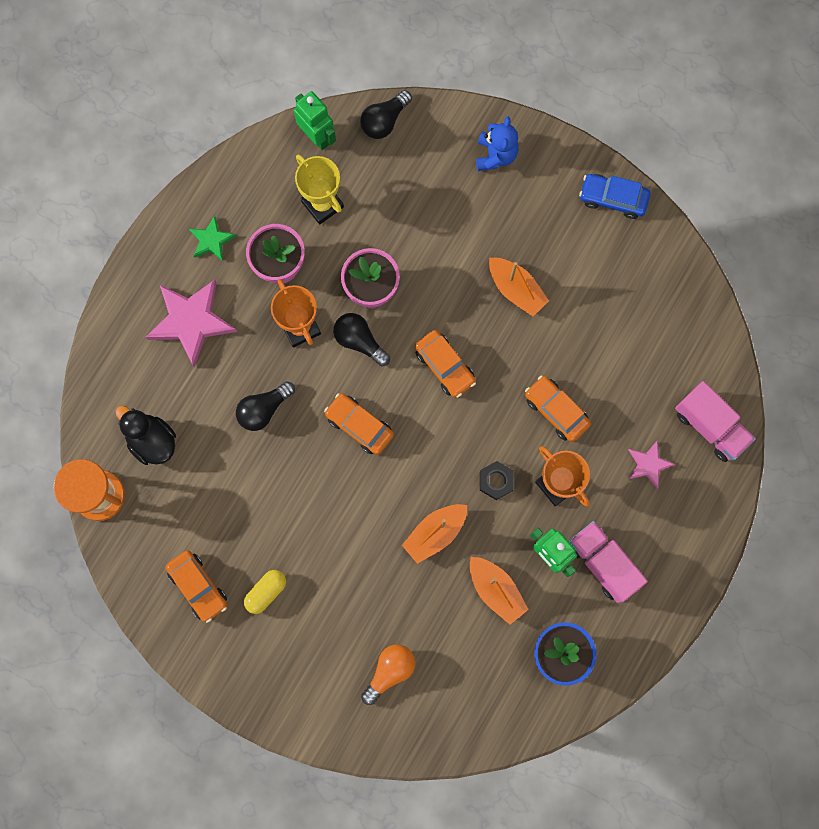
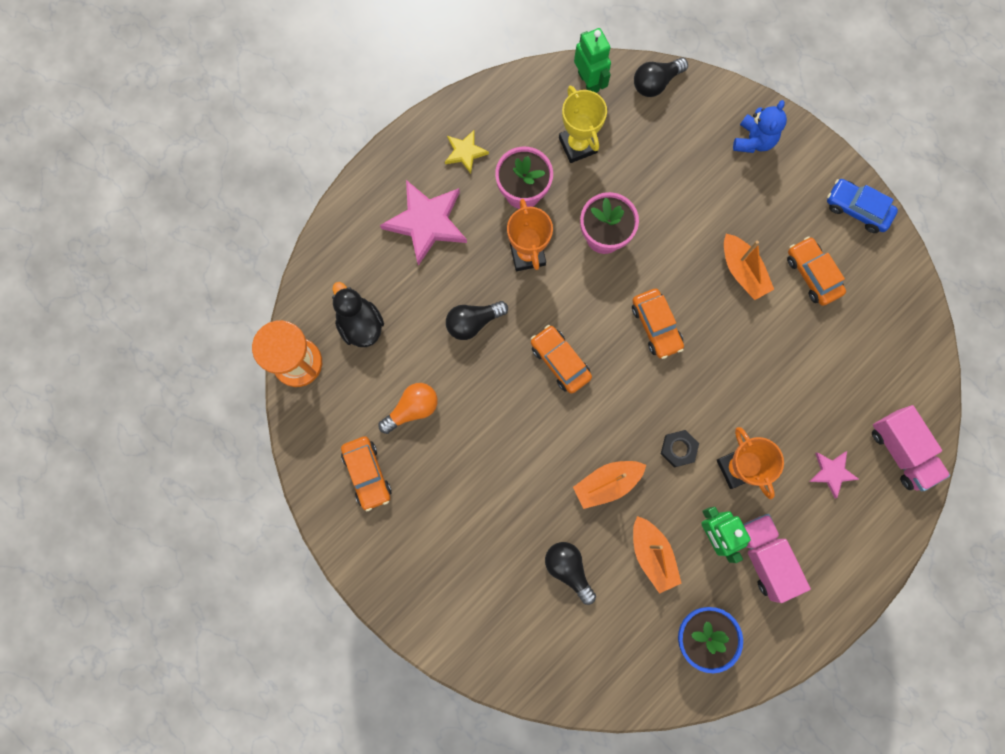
camera: 15 degrees right, 0 degrees up
green star [189,216,236,261] -> yellow star [445,130,489,174]
yellow capsule [244,570,286,614] -> none
black light bulb [333,313,390,366] -> black light bulb moved to [545,542,596,605]
orange light bulb [361,644,415,705] -> orange light bulb moved to [379,383,438,434]
orange car [525,375,591,442] -> orange car moved to [787,236,846,306]

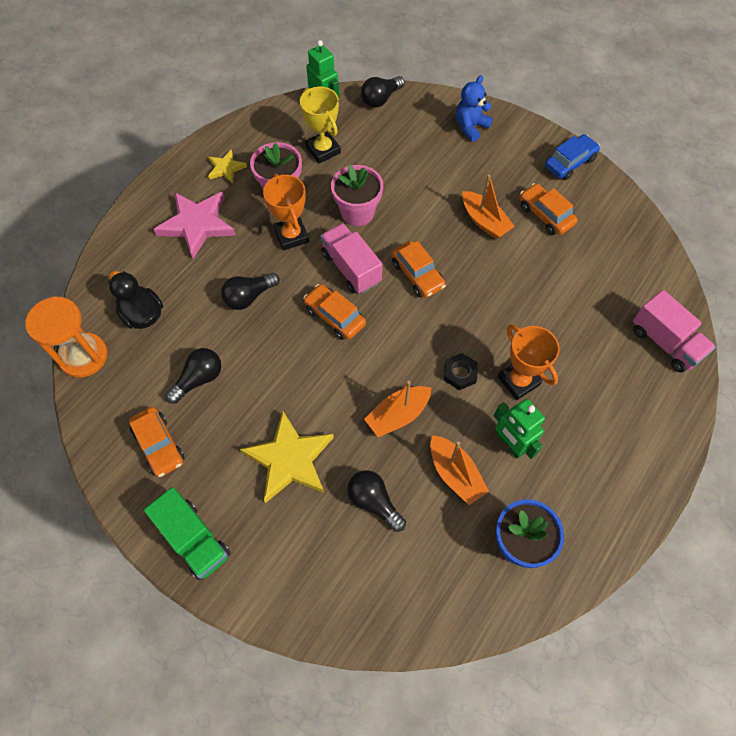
camera: 10 degrees left, 15 degrees down
orange light bulb [379,383,438,434] -> black light bulb [166,348,221,404]
blue teddy bear [733,100,787,153] -> blue teddy bear turned 150 degrees counterclockwise [456,75,493,142]
pink truck [743,514,811,603] -> pink truck moved to [320,223,383,294]
pink star [809,451,859,498] -> none
blue car [827,179,898,233] -> blue car turned 120 degrees clockwise [545,134,600,180]
none -> green truck [144,487,231,580]
none -> yellow star [240,411,334,503]

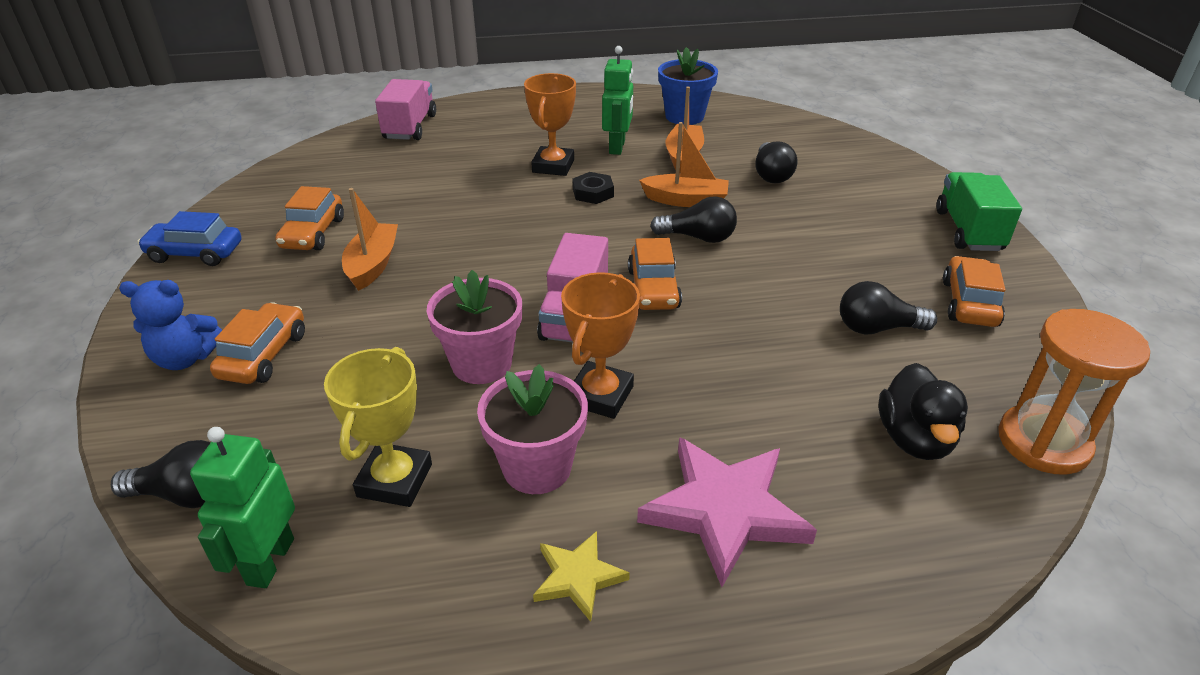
camera: 135 degrees left, 25 degrees down
black light bulb [221,273,280,310] -> black light bulb moved to [650,196,737,243]
yellow star [240,411,334,503] -> none
orange car [392,241,446,298] -> orange car moved to [210,302,305,384]

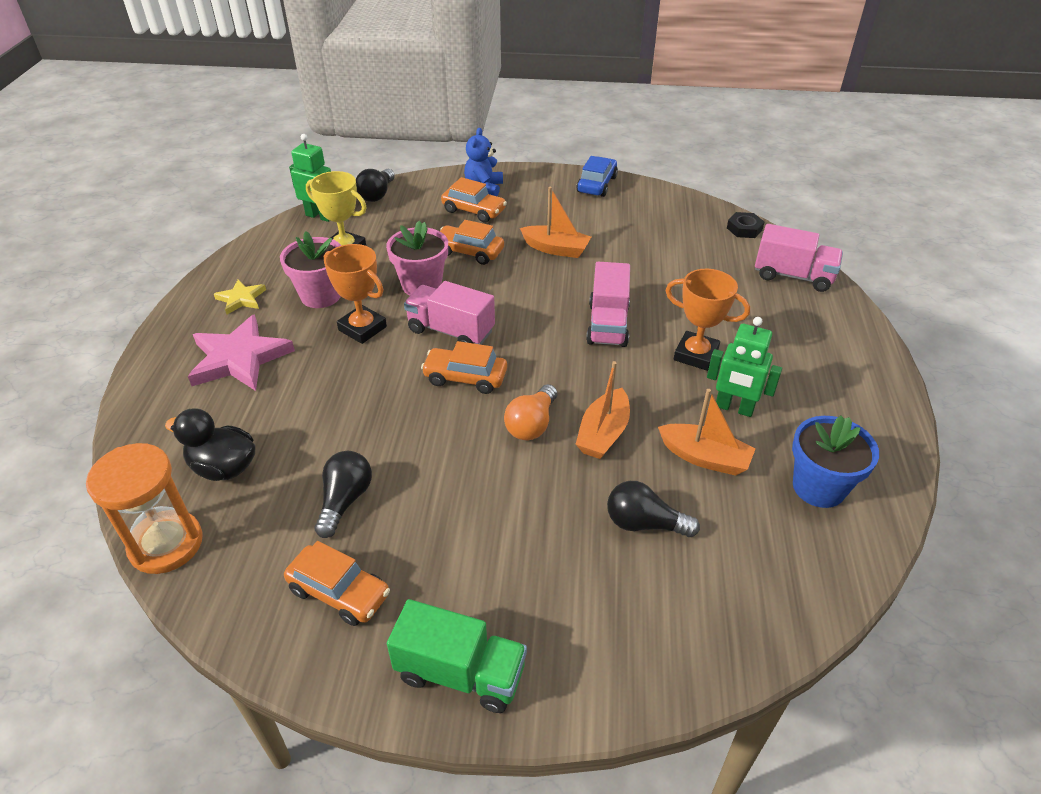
camera: 105 degrees right, 5 degrees up
orange car [275,186,344,250] -> orange car moved to [440,220,504,265]
black nut [573,172,614,204] -> black nut moved to [727,212,764,238]
black light bulb [650,196,737,243] -> orange light bulb [504,384,557,440]
none -> pink truck [586,262,630,347]

